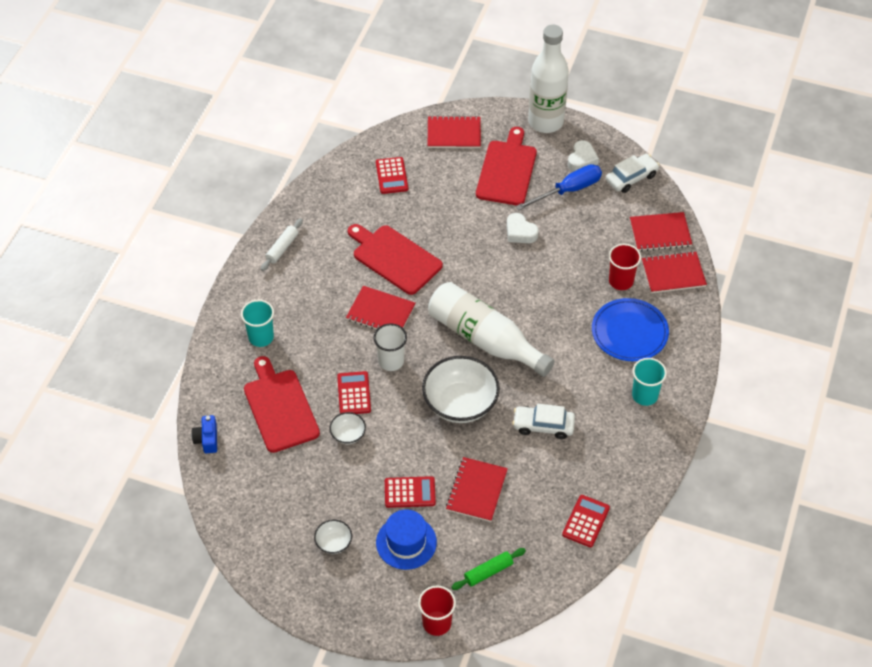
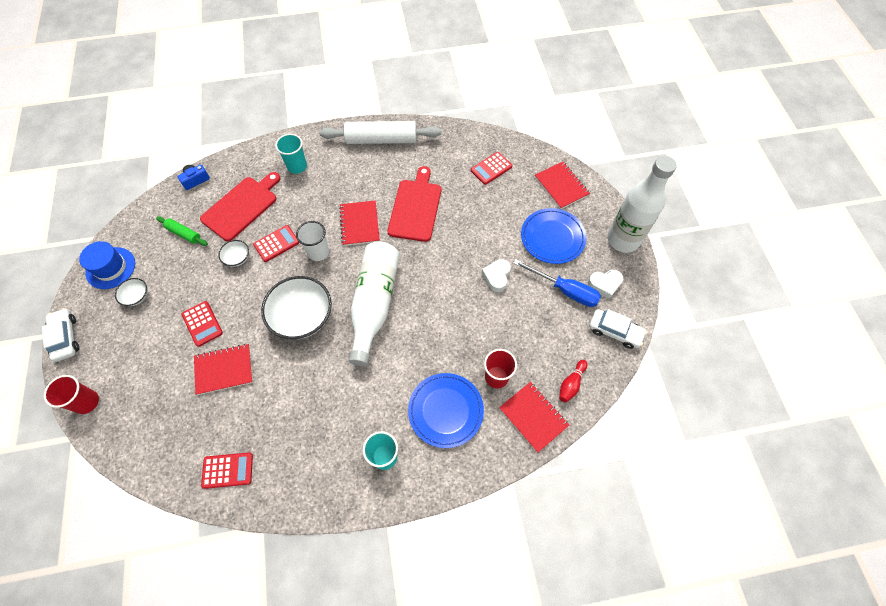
camera: 60 degrees right, 10 degrees up
white rolling pin [261,218,303,271] -> white rolling pin [319,121,441,144], size x2.04
blue hat [376,509,437,570] -> blue hat moved to [79,241,135,289]
green rolling pin [451,548,526,590] -> green rolling pin moved to [156,216,208,246]
red cutting board [476,127,537,206] -> blue plate [521,208,587,264]
white car [512,404,575,439] -> white car moved to [42,308,80,362]
red notebook [630,212,692,251] -> red bowling pin [559,360,587,403]

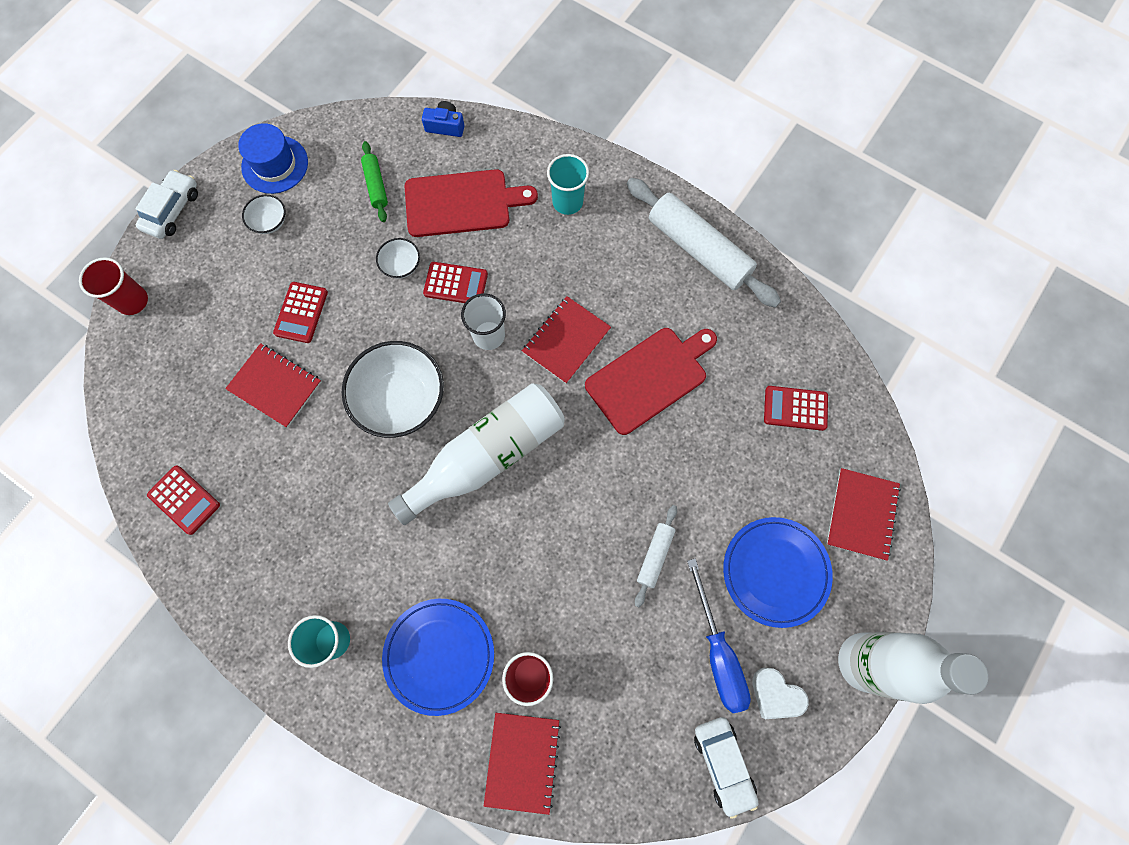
camera: 45 degrees right, 10 degrees up
white heart [482,259,511,292] -> white rolling pin [635,505,677,607]
red bowling pin [559,360,587,403] -> none

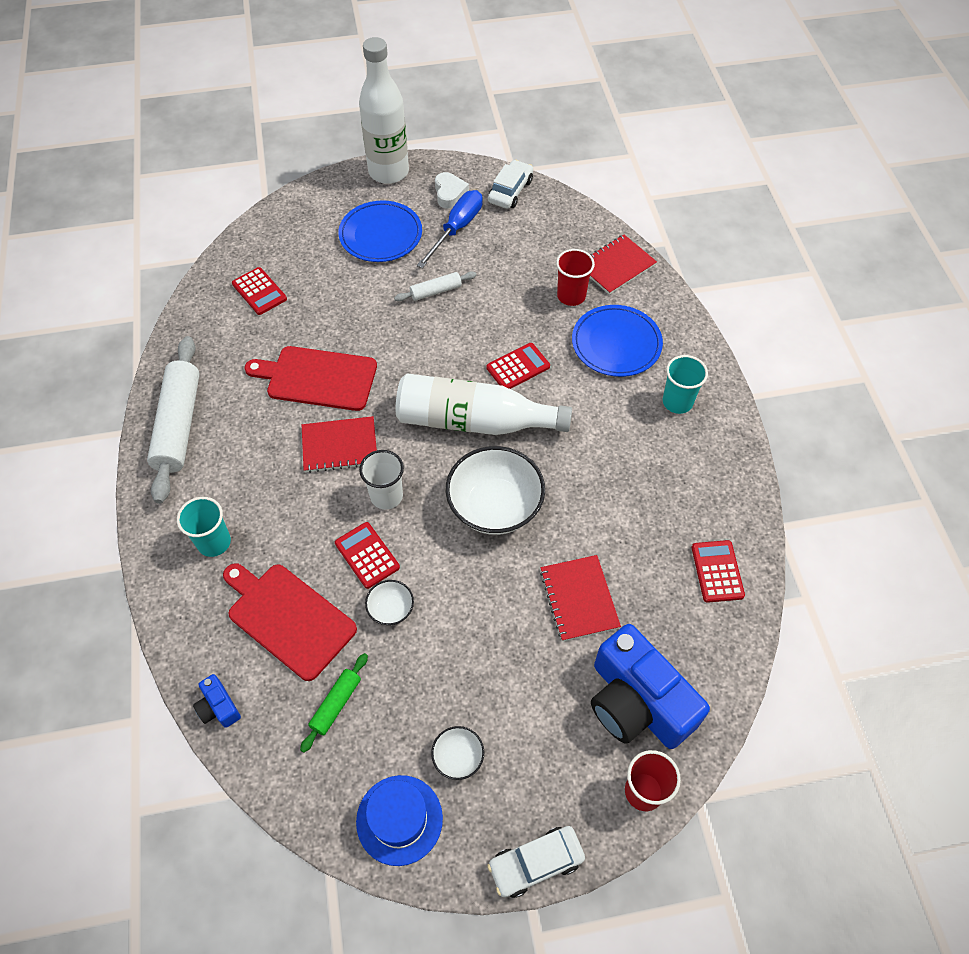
camera: 135 degrees left, 15 degrees down
red calculator [273,282,328,343] -> red calculator moved to [486,343,550,389]
red notebook [827,468,901,561] -> none
none -> blue camera [591,624,710,749]

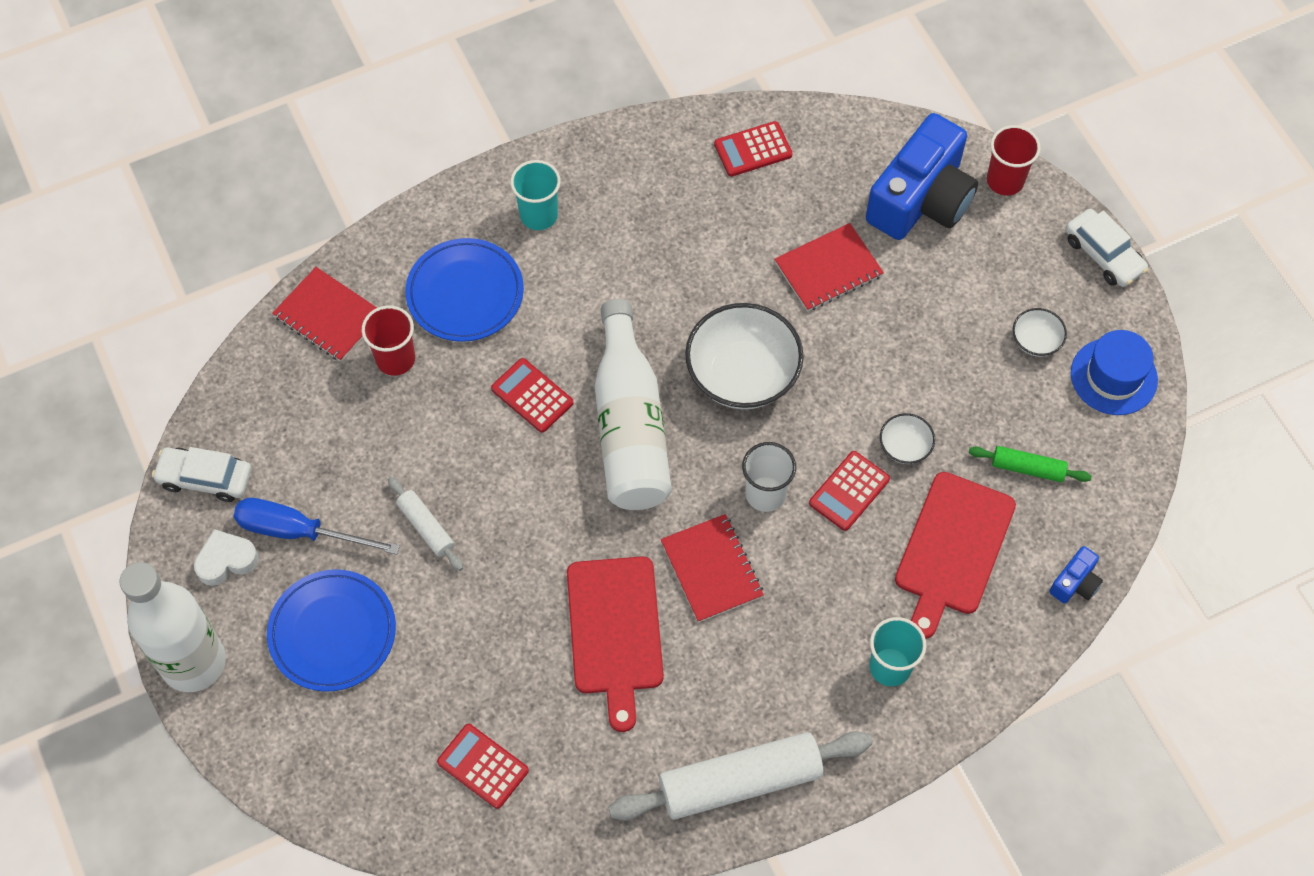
camera: 105 degrees left, 5 degrees up
red calculator [232,267,287,315] -> red calculator turned 90 degrees counterclockwise [437,724,529,809]

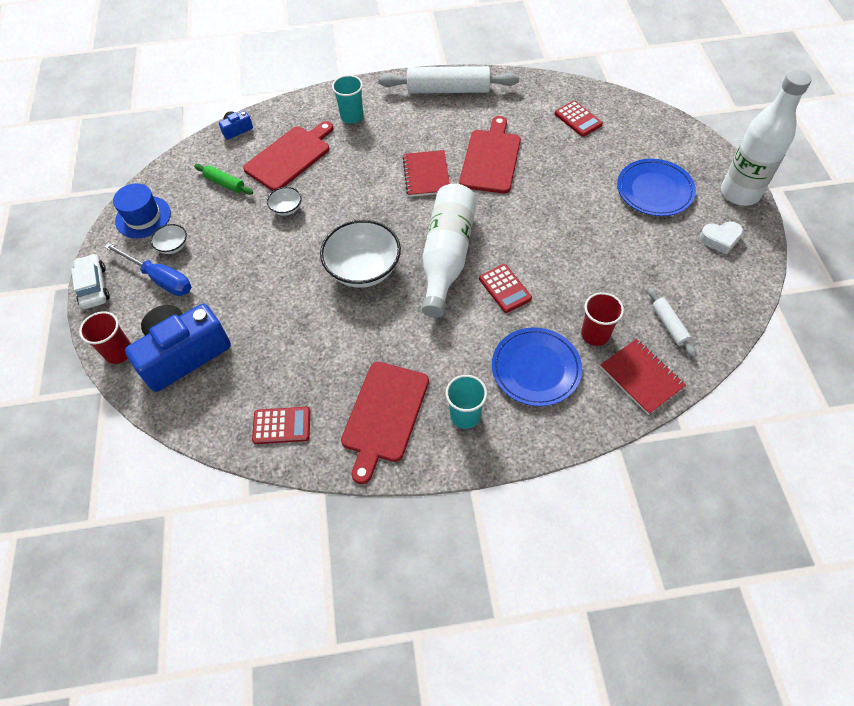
camera: 160 degrees left, 5 degrees down
white car [152,447,251,502] -> none
blue screwdriver [233,498,400,555] -> blue screwdriver moved to [104,243,191,296]
white rolling pin [388,476,463,571] -> white rolling pin moved to [648,288,696,358]
white cup [742,442,796,512] -> none
red notebook [774,223,884,311] -> none
red calculator [809,451,890,531] -> none
none -> red cutting board [341,362,429,484]

